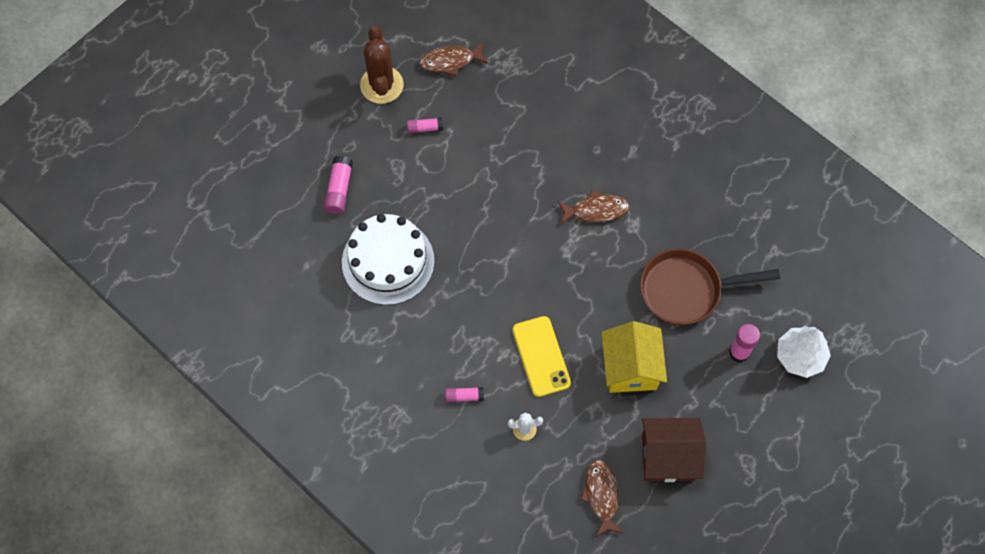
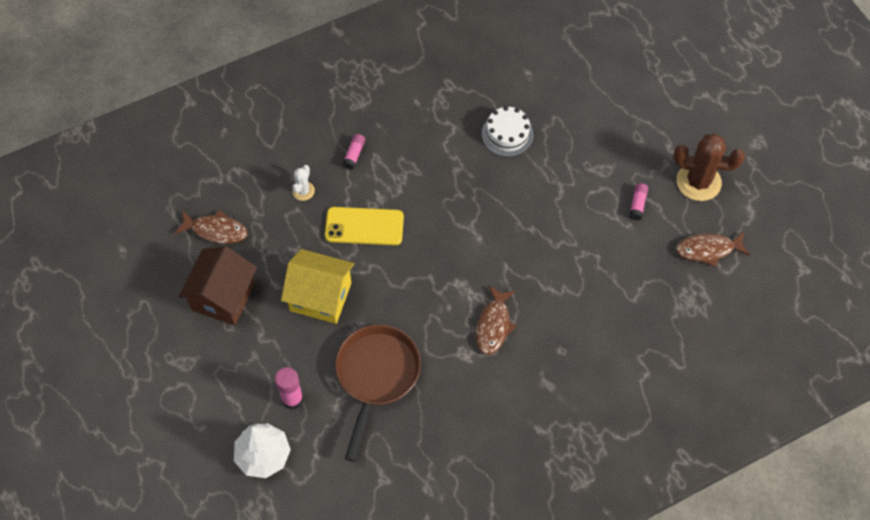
camera: 110 degrees right, 5 degrees down
pink glue stick [324,156,353,214] -> none
white cake [342,214,434,305] -> white cake [482,106,534,157], size x0.58
brown fish [419,42,488,77] -> brown fish turned 105 degrees counterclockwise [676,232,750,267]

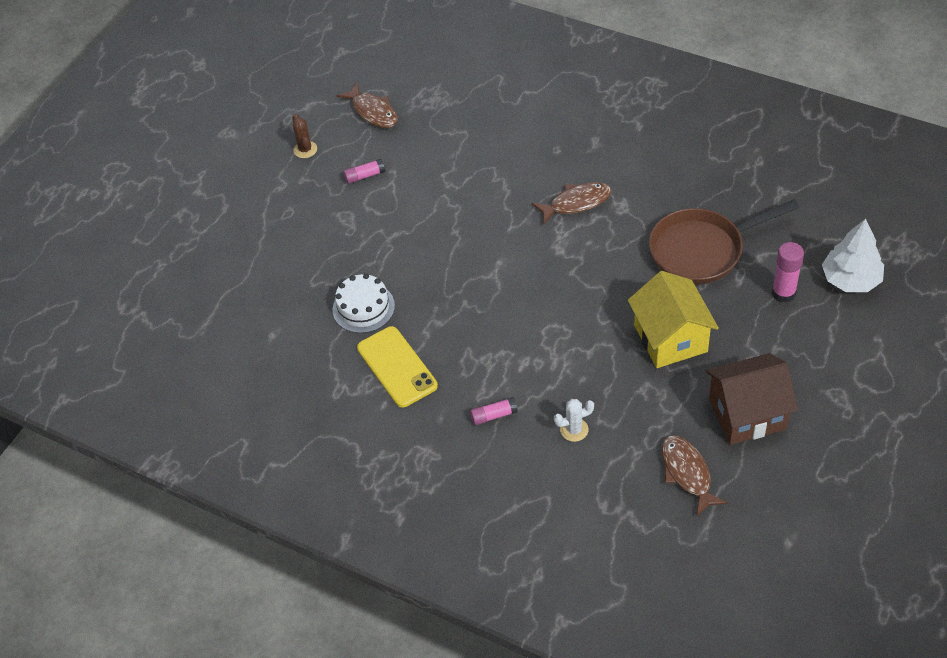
camera: 120 degrees left, 10 degrees down
yellow phone [325,207,404,245] -> yellow phone moved to [357,326,438,407]
brown cactus [673,133,745,201] -> brown cactus [292,114,317,158], size x0.50

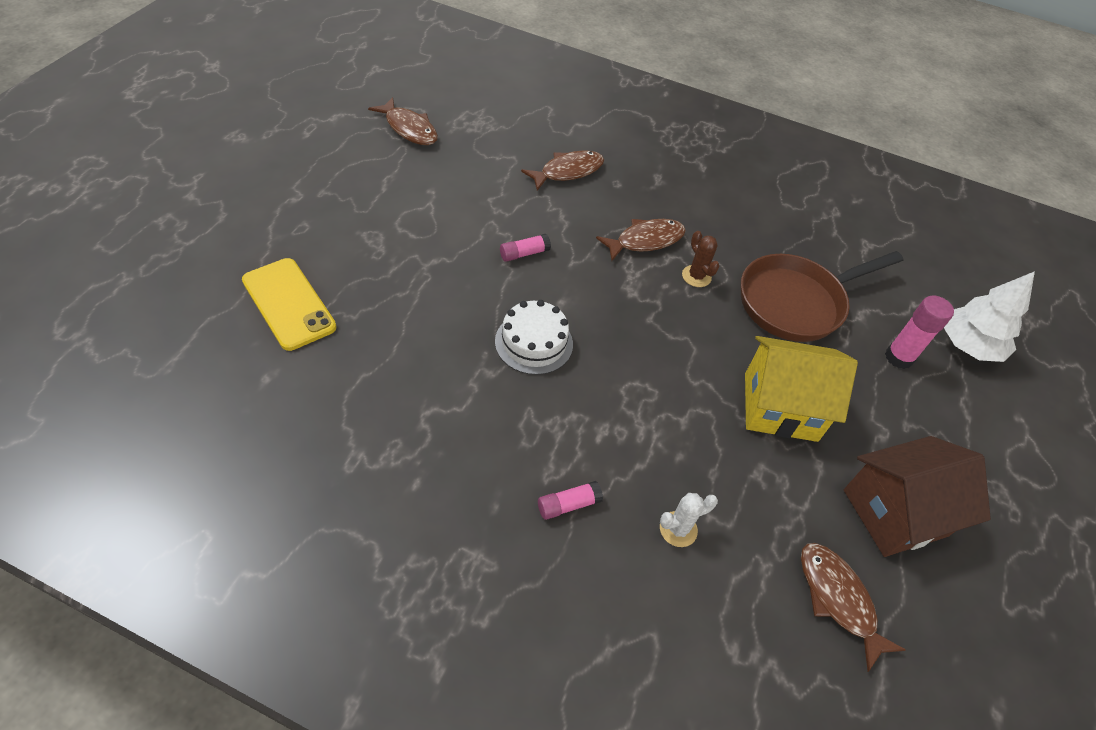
camera: 15 degrees left, 0 degrees up
brown cactus [292,114,317,158] -> brown cactus moved to [682,231,719,287]
white cake [332,273,395,333] -> white cake moved to [495,300,573,375]
pink glue stick [344,159,385,184] -> pink glue stick moved to [500,234,551,262]
yellow phone [357,326,438,407] -> yellow phone moved to [242,258,336,351]
yellow house [628,271,719,368] -> yellow house turned 60 degrees counterclockwise [745,336,858,442]
none -> brown fish [521,150,604,191]

